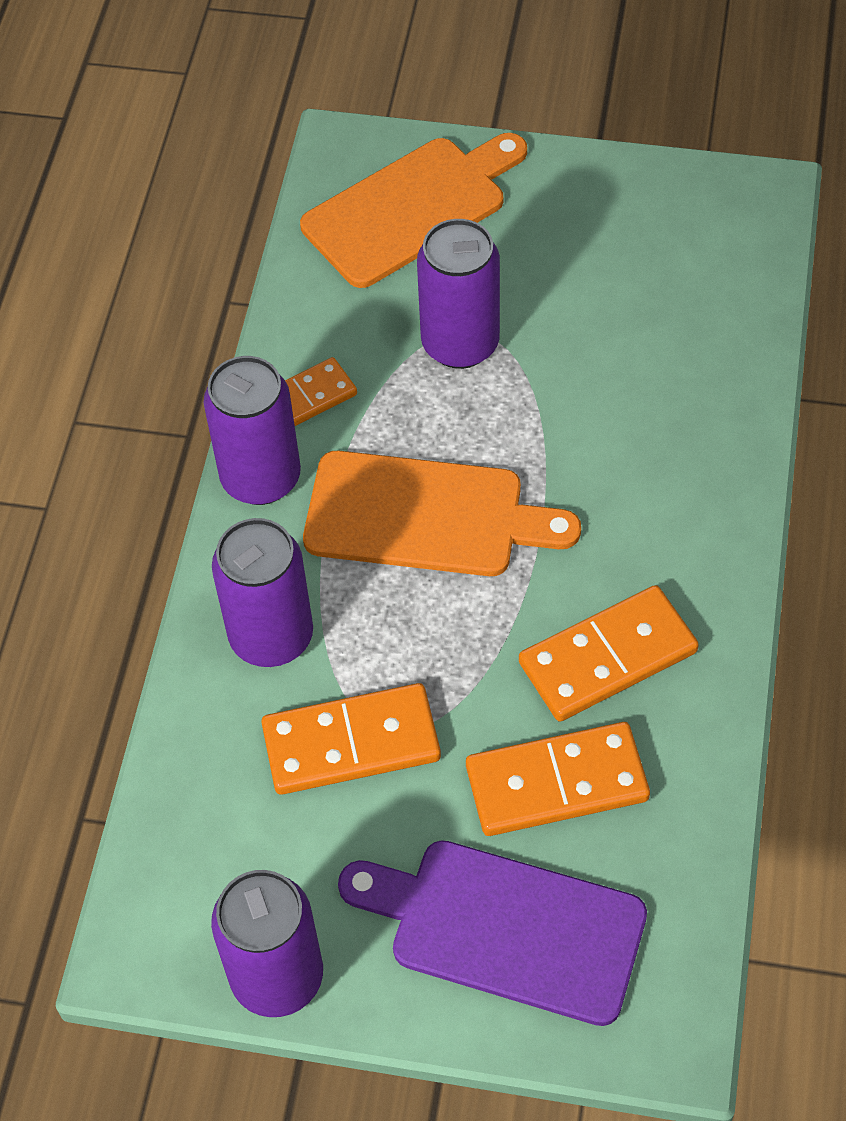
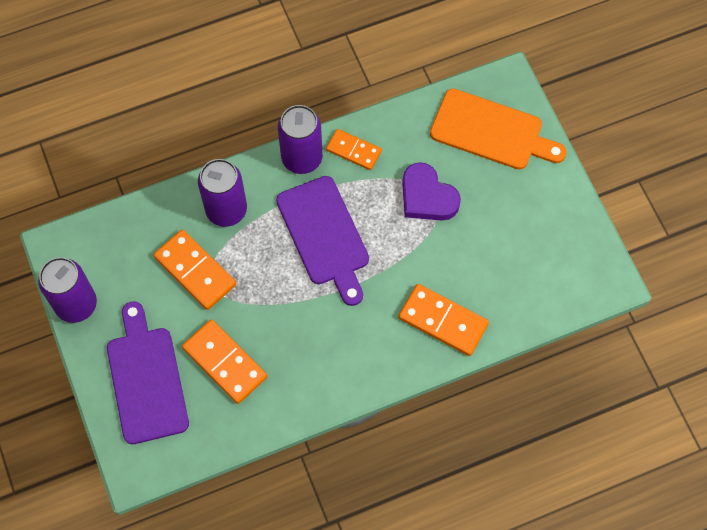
camera: 55 degrees right, 10 degrees up
orange cutting board [303,451,581,576] -> purple cutting board [276,176,369,306]
purple can [417,219,500,369] -> purple heart [402,162,461,221]
orange domino [519,585,699,721] -> orange domino moved to [398,284,489,356]

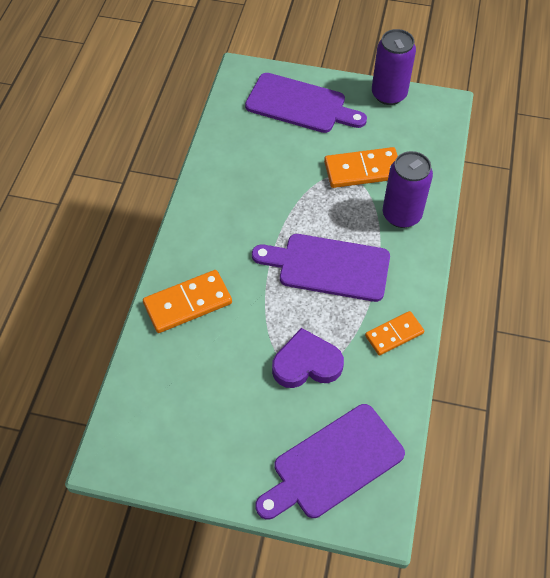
camera: 125 degrees right, 10 degrees down
orange domino [182,319,267,404] -> none
purple can [278,105,323,174] -> none
orange cutting board [430,89,567,170] -> purple cutting board [255,404,405,520]

